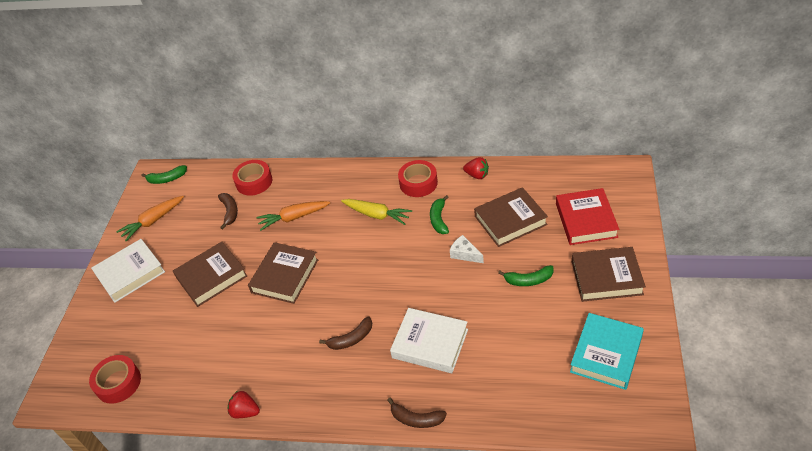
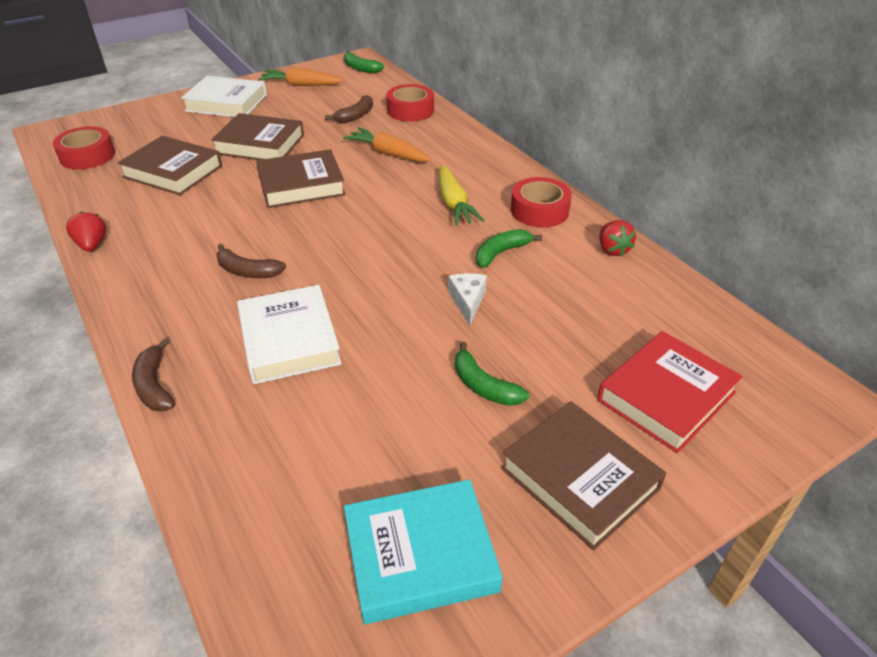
camera: 45 degrees right, 5 degrees down
brown book [474,187,548,247] -> brown book moved to [117,136,222,195]

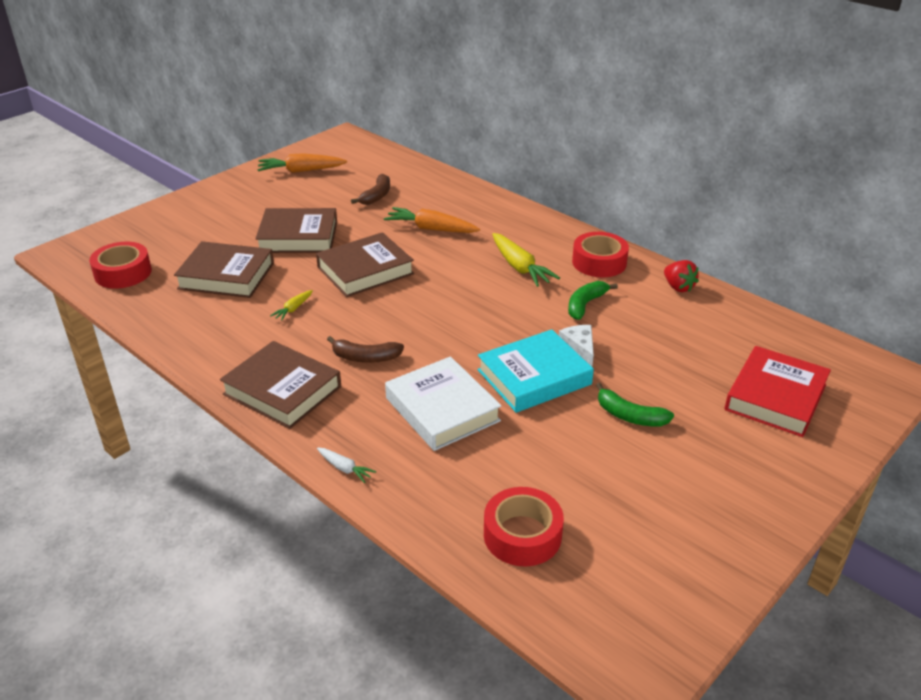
camera: 15 degrees left, 5 degrees down
red strawberry [66,211,107,252] -> none
brown banana [132,339,175,412] -> white carrot [317,447,376,483]
white book [181,76,267,117] -> none
green banana [344,51,384,73] -> none
turquoise book [344,479,503,624] -> turquoise book moved to [477,329,594,413]
red tape [386,84,434,122] -> red tape moved to [484,487,564,567]
brown book [501,401,666,550] -> brown book moved to [220,341,341,429]
none -> yellow carrot [270,290,313,321]

